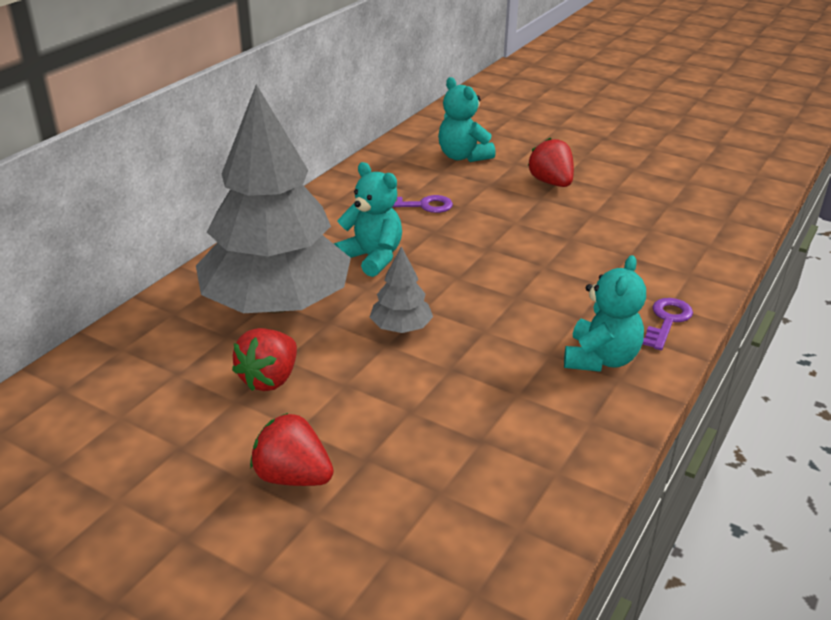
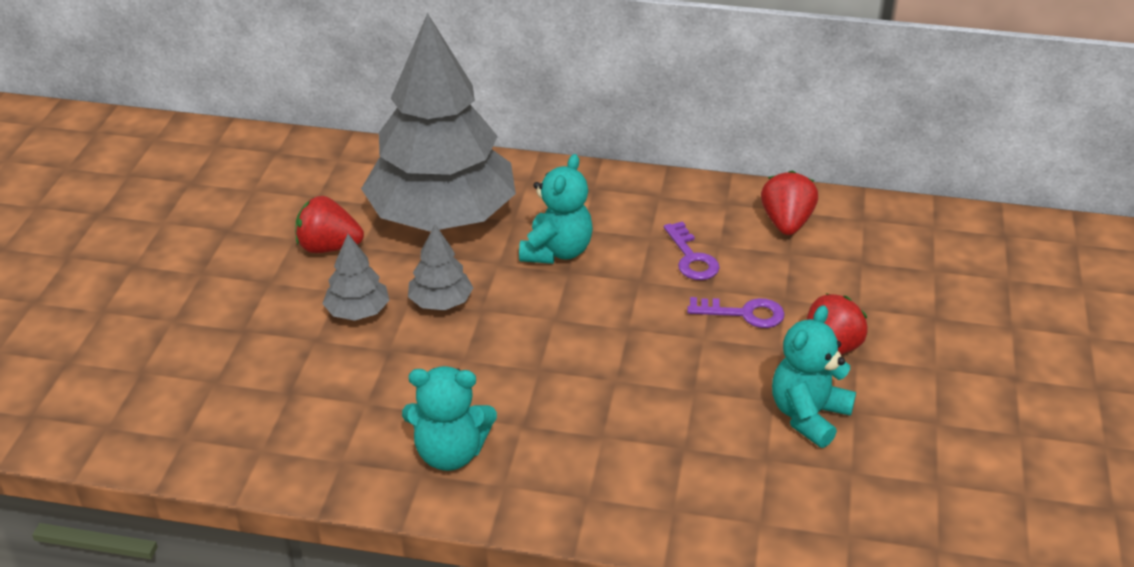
camera: 70 degrees right, 5 degrees up
red strawberry [250,413,334,486] -> red strawberry moved to [761,170,818,235]
turquoise teddy bear [438,77,496,162] -> turquoise teddy bear moved to [772,305,856,448]
purple key [643,298,693,350] -> purple key moved to [687,297,785,328]
none -> grey tree [322,234,389,321]

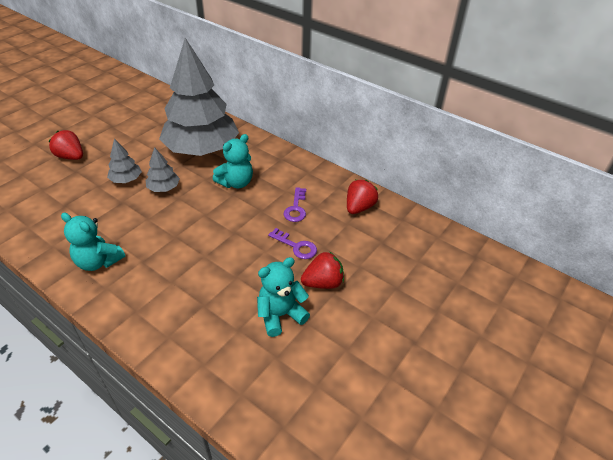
camera: 25 degrees right, 5 degrees up
red strawberry [295,196,364,253] -> red strawberry moved to [49,130,83,160]

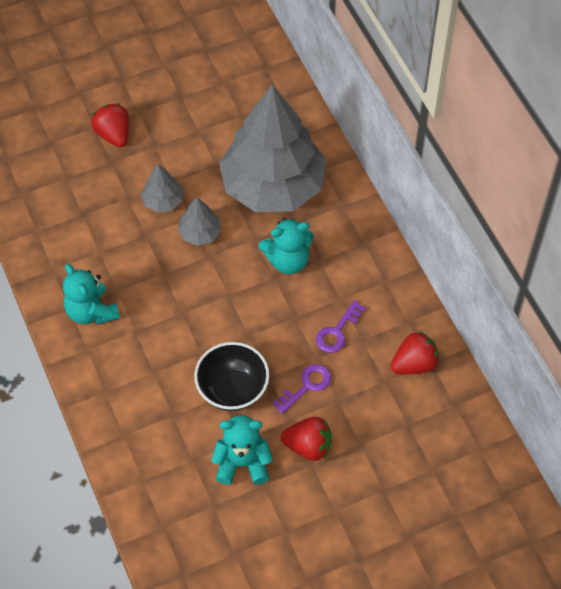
camera: 30 degrees right, 15 degrees up
purple key [268,228,317,259] -> purple key turned 105 degrees counterclockwise [272,364,331,414]
none -> black bowl [194,342,269,411]

